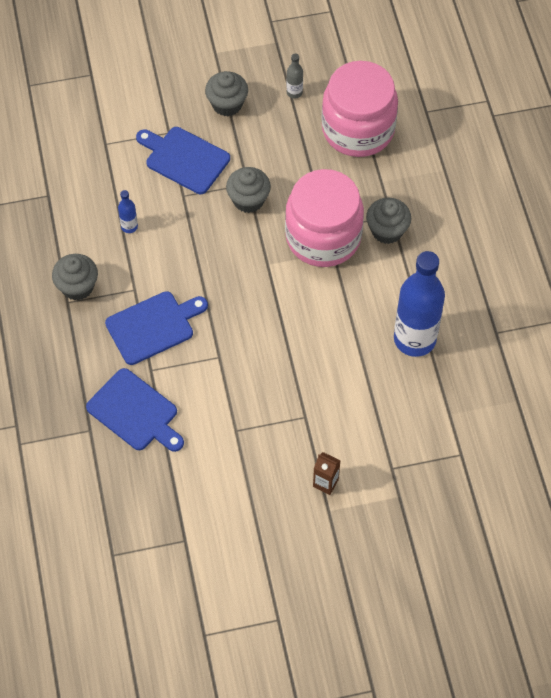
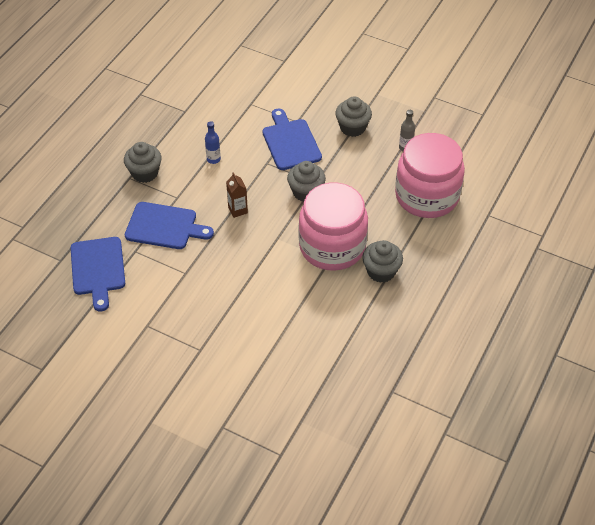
camera: 40 degrees right, 10 degrees down
brown carton [313,452,341,495] -> brown carton moved to [226,172,248,218]
blue bottle [394,251,445,357] -> none

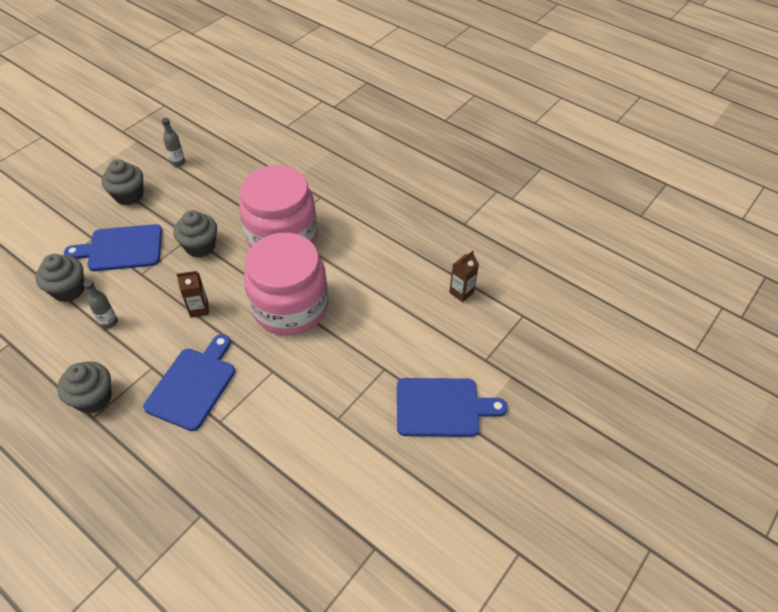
camera: 80 degrees left, 0 degrees up
blue cutting board [71,237,125,312] -> blue cutting board moved to [397,378,508,437]
blue bottle [205,121,221,164] -> grey bottle [83,280,118,329]
grey cupcake [362,240,403,283] -> grey cupcake moved to [36,254,85,302]
pink jar [395,133,465,218] -> pink jar moved to [244,233,328,336]
none -> brown carton [449,251,479,302]

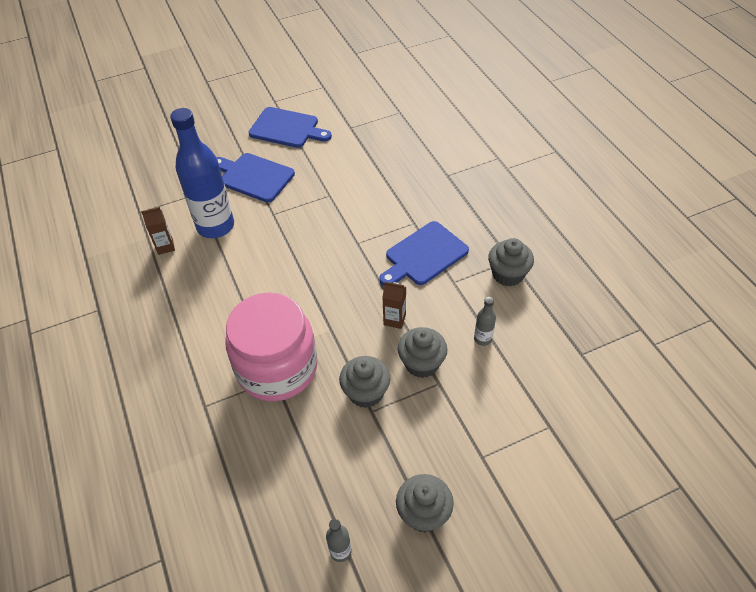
camera: 150 degrees left, 0 degrees up
grey cupcake [36,254,85,302] -> grey cupcake moved to [398,327,448,378]
blue cutting board [64,224,162,271] -> blue cutting board moved to [249,107,332,148]
pink jar [244,233,328,336] -> none
none -> blue bottle [170,108,234,238]

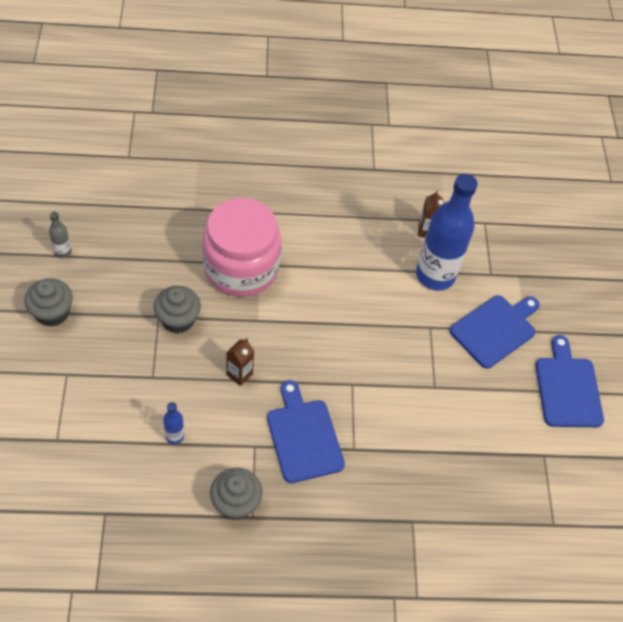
camera: 105 degrees right, 5 degrees up
blue cutting board [249,107,332,148] -> blue cutting board turned 135 degrees clockwise [535,335,604,427]
grey cupcake [398,327,448,378] -> none
grey bottle [474,297,496,346] -> blue bottle [163,402,184,444]

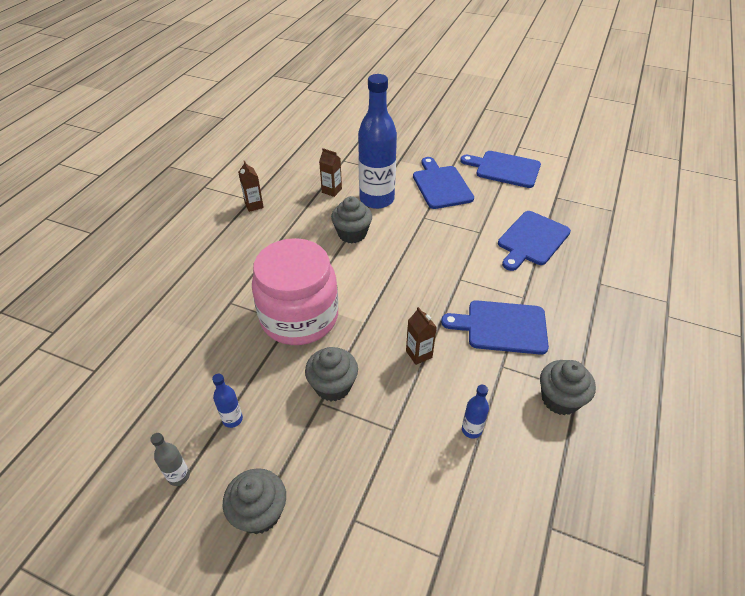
camera: 60 degrees left, 10 degrees down
none -> blue bottle [212,374,243,428]
none -> brown carton [238,161,264,212]
none -> grey cupcake [331,196,372,243]
none -> blue cutting board [498,211,571,271]

